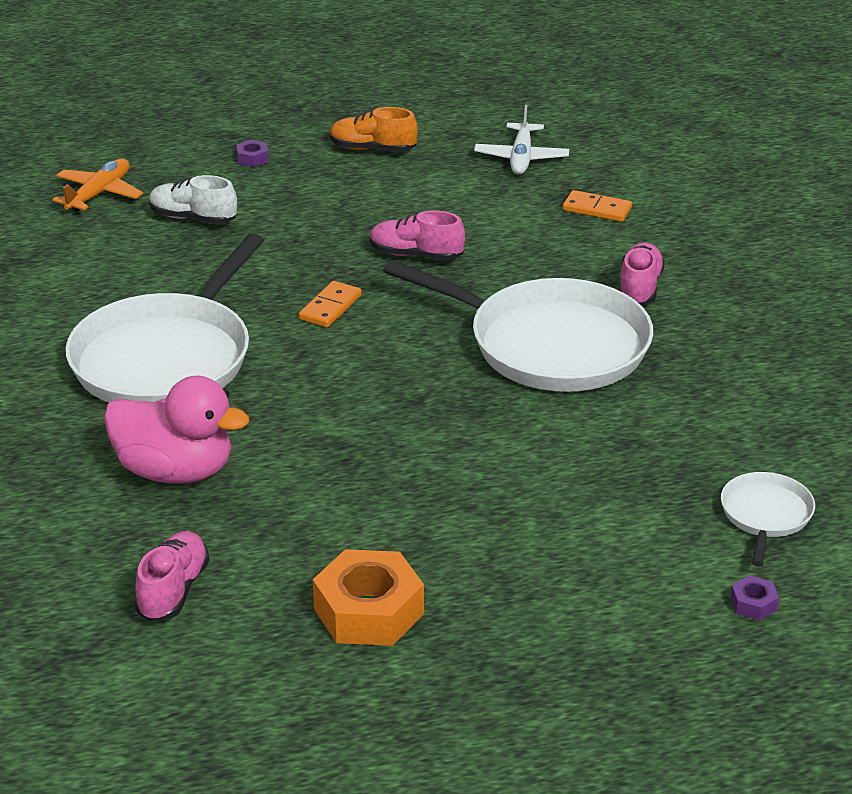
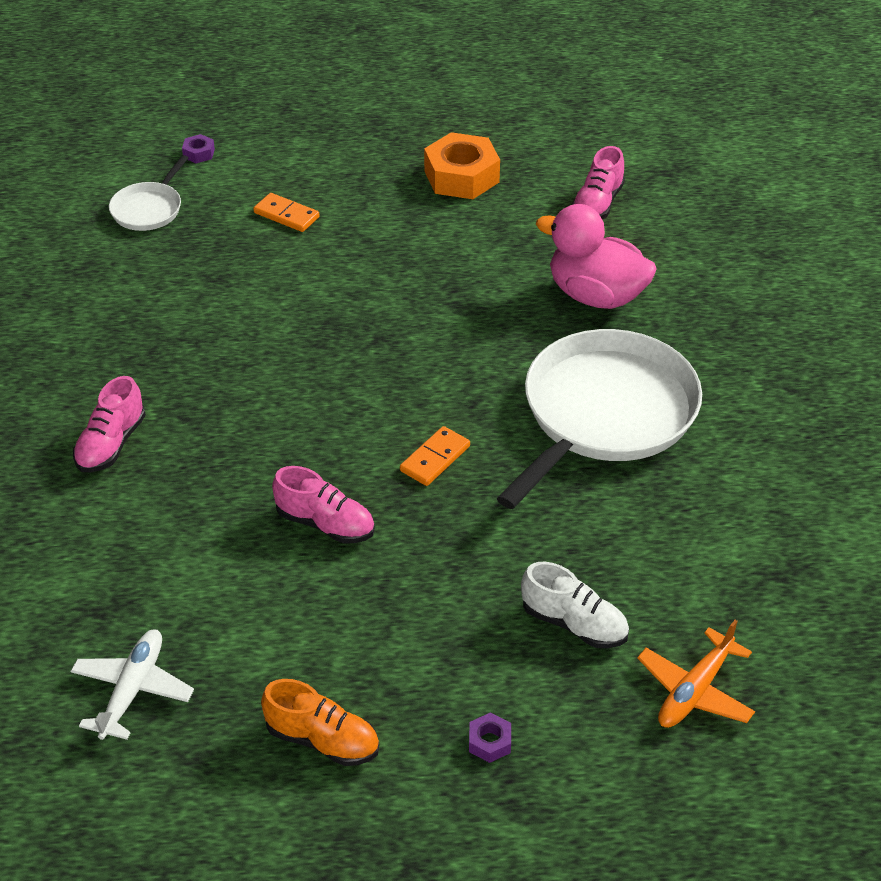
camera: 170 degrees left, 10 degrees up
white pan [383,260,653,392] -> none
orange domino [563,190,632,222] -> orange domino moved to [253,193,320,232]

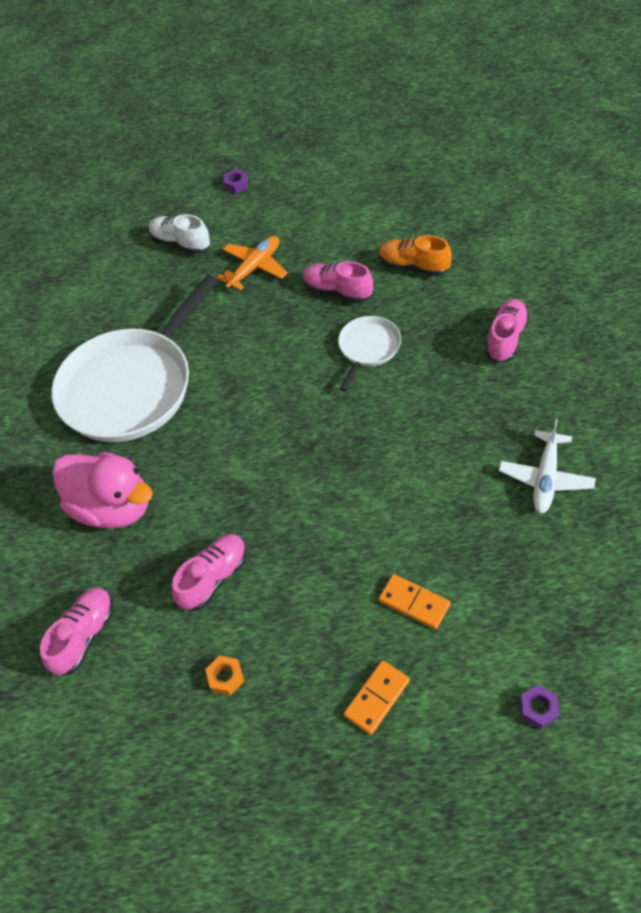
camera: 175 degrees left, 10 degrees up
white plane [71,629,194,740] -> white plane moved to [499,419,596,514]
white pan [109,155,188,231] -> white pan moved to [338,316,401,391]
orange shoe [261,679,379,766] -> orange shoe moved to [379,235,452,276]
orange domino [400,426,470,486] -> orange domino moved to [344,660,410,735]
orange nut [424,132,500,199] -> orange nut [205,655,244,696], size x0.44
orange plane [637,620,755,728] -> orange plane moved to [217,236,288,291]
none -> pink shoe [172,534,247,611]

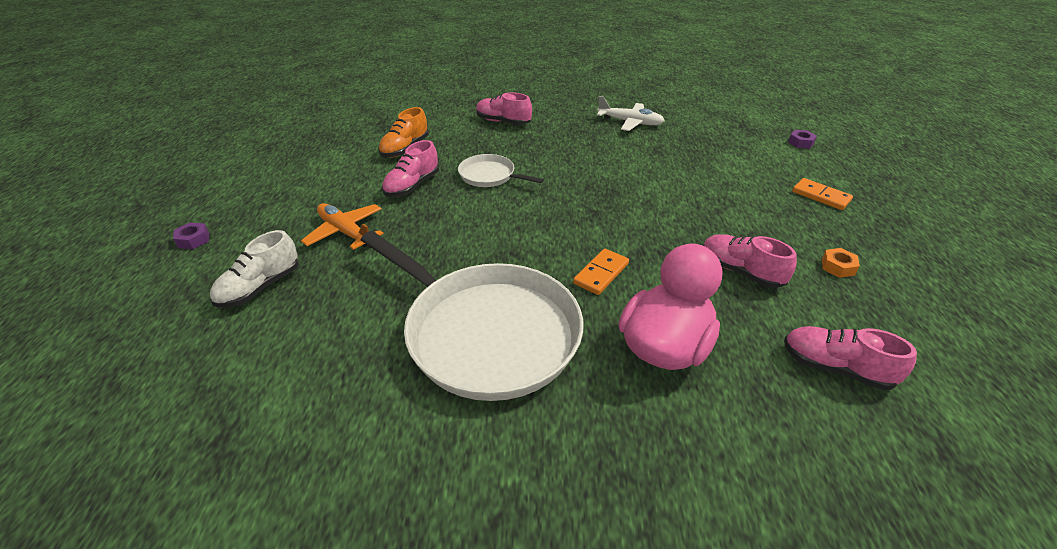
camera: 90 degrees left, 15 degrees down
orange domino [379,574,450,630] -> orange domino moved to [573,249,629,295]

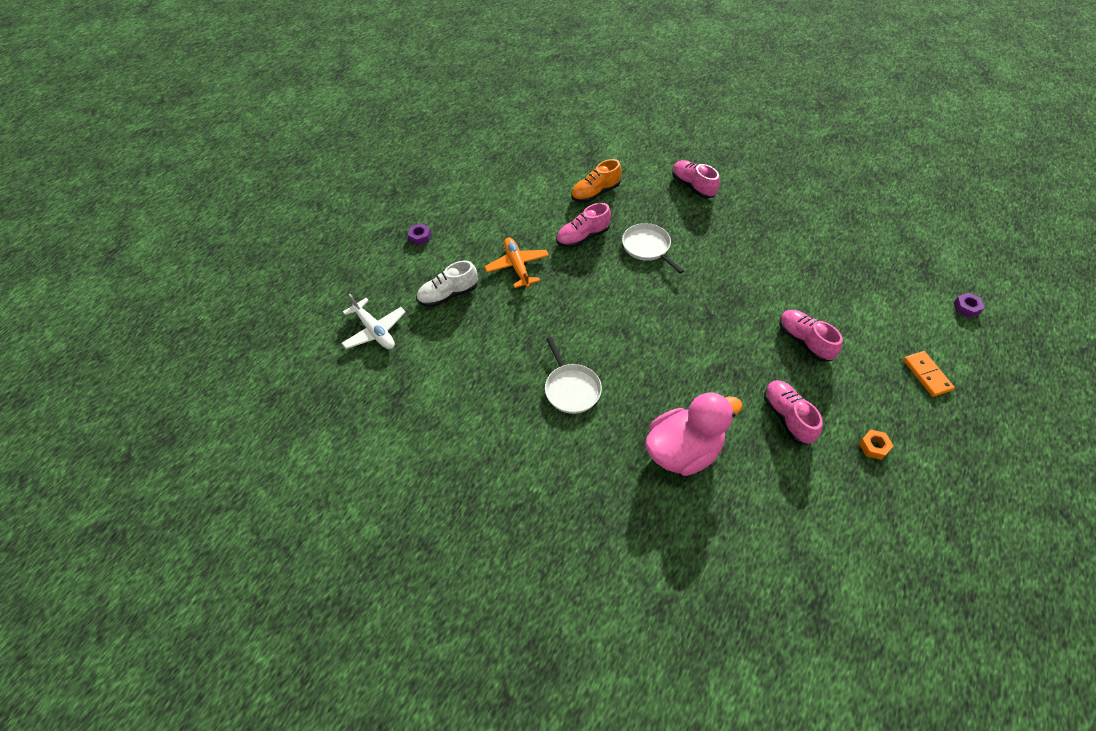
camera: 30 degrees right, 15 degrees up
white pan [361,231,583,401] -> white pan [545,337,602,414], size x0.47
orange domino [573,249,629,295] -> none
white plane [597,96,665,131] -> white plane moved to [342,294,406,349]
pink shoe [784,326,917,390] -> pink shoe moved to [779,310,843,362]

